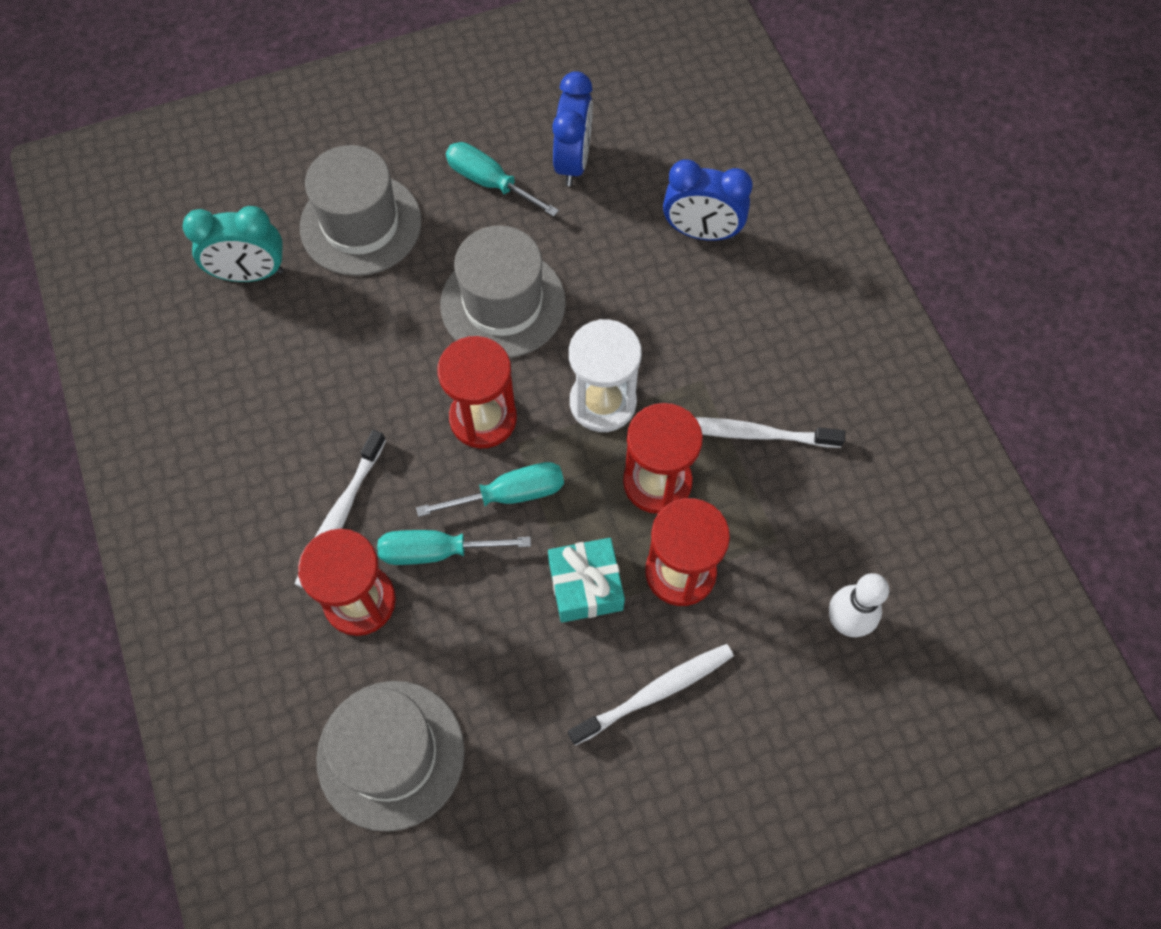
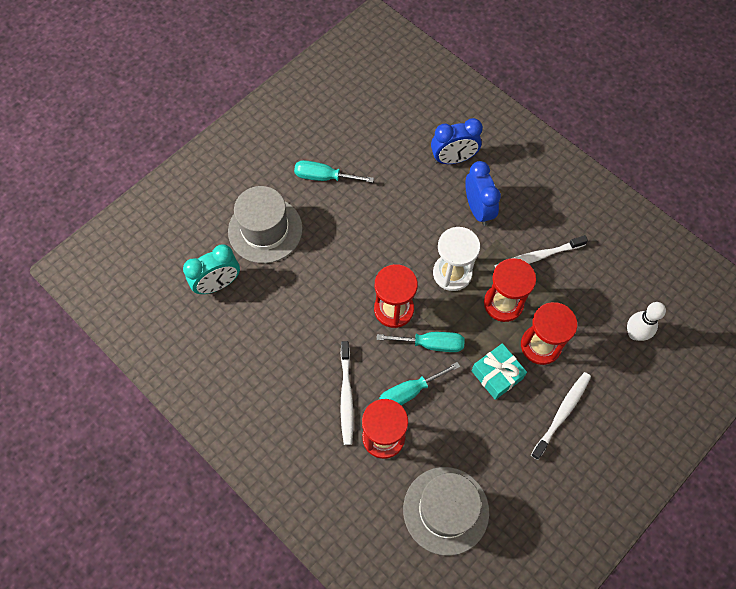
camera: 25 degrees left, 0 degrees up
turquoise screwdriver [416,462,564,517] -> turquoise screwdriver turned 45 degrees clockwise [377,332,465,352]
grey hat [440,225,566,358] -> none
blue clock [552,71,593,186] -> blue clock moved to [465,161,501,226]

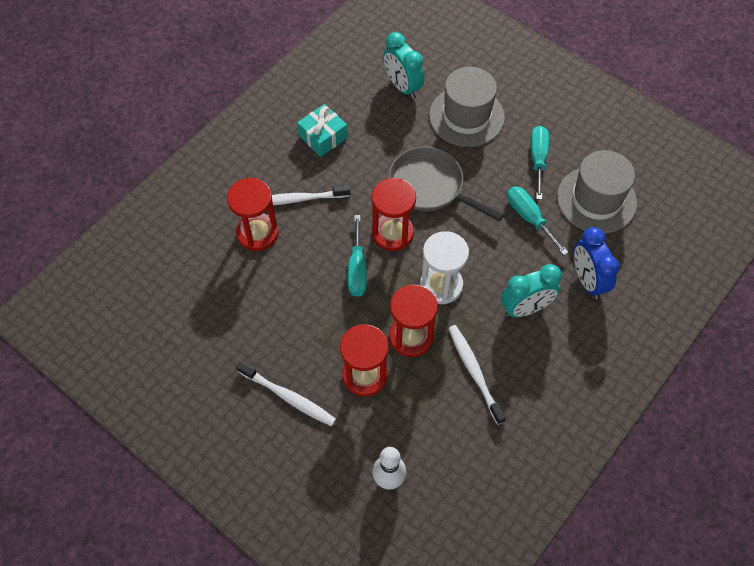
camera: 85 degrees right, 5 degrees down
turquoise screwdriver [379,362,460,405] -> turquoise screwdriver moved to [507,186,569,255]
grey hat [403,467,489,556] -> grey hat moved to [557,150,637,234]
blue clock [465,161,501,226] -> turquoise clock [501,264,562,317]
turquoise gift [472,343,527,400] -> turquoise gift moved to [297,104,348,157]
none -> grey pan [388,147,504,222]

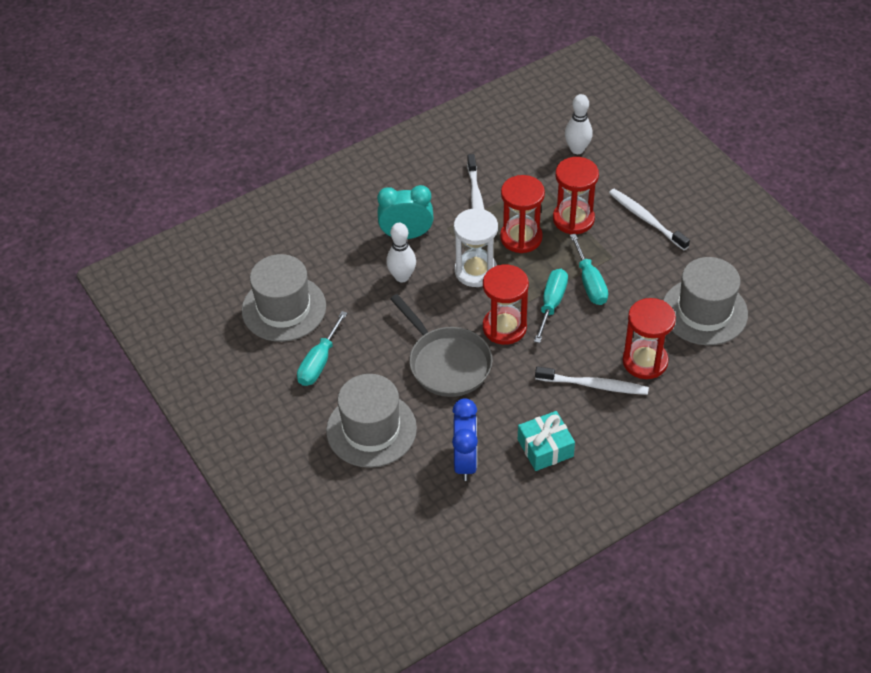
camera: 160 degrees left, 10 degrees down
turquoise clock [383,32,424,99] -> none
turquoise screwdriver [507,186,569,255] -> turquoise screwdriver moved to [570,234,608,305]
blue clock [574,227,620,299] -> blue clock moved to [452,398,478,481]
none -> white bowling pin [386,223,416,283]
none -> grey hat [663,257,748,346]

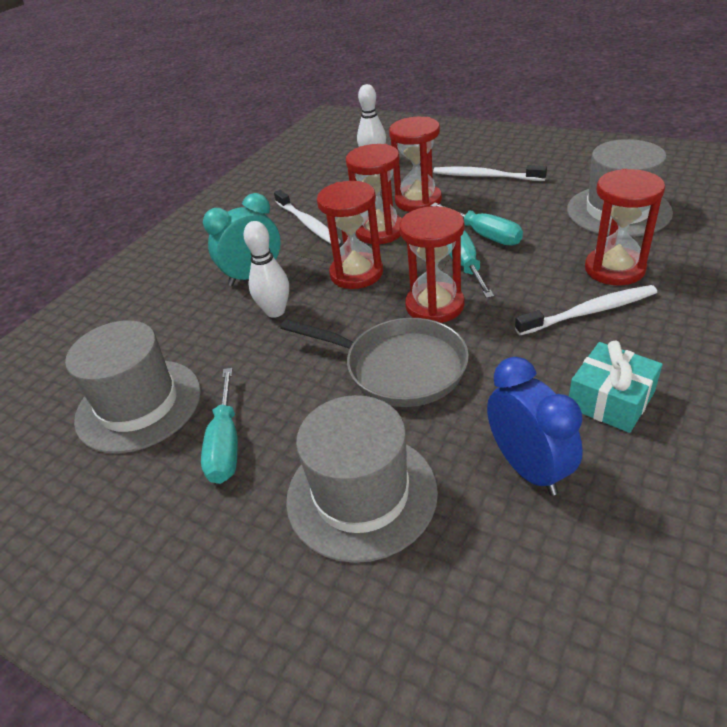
camera: 25 degrees left, 10 degrees down
white hourglass [454,208,498,287] -> red hourglass [317,181,383,289]

